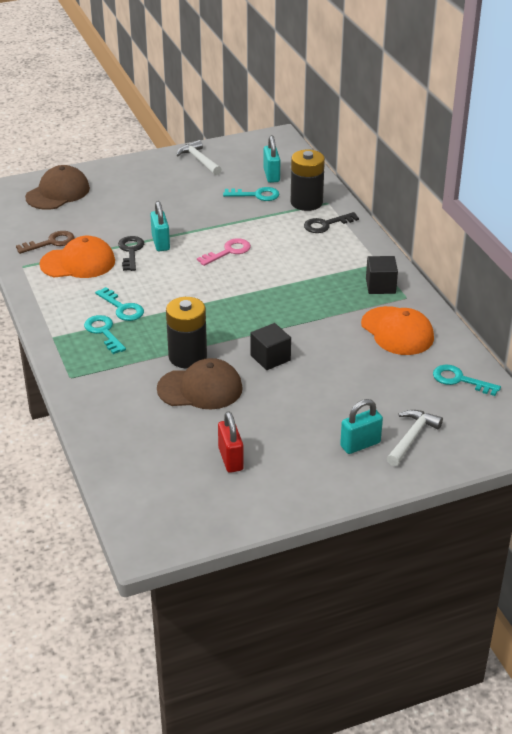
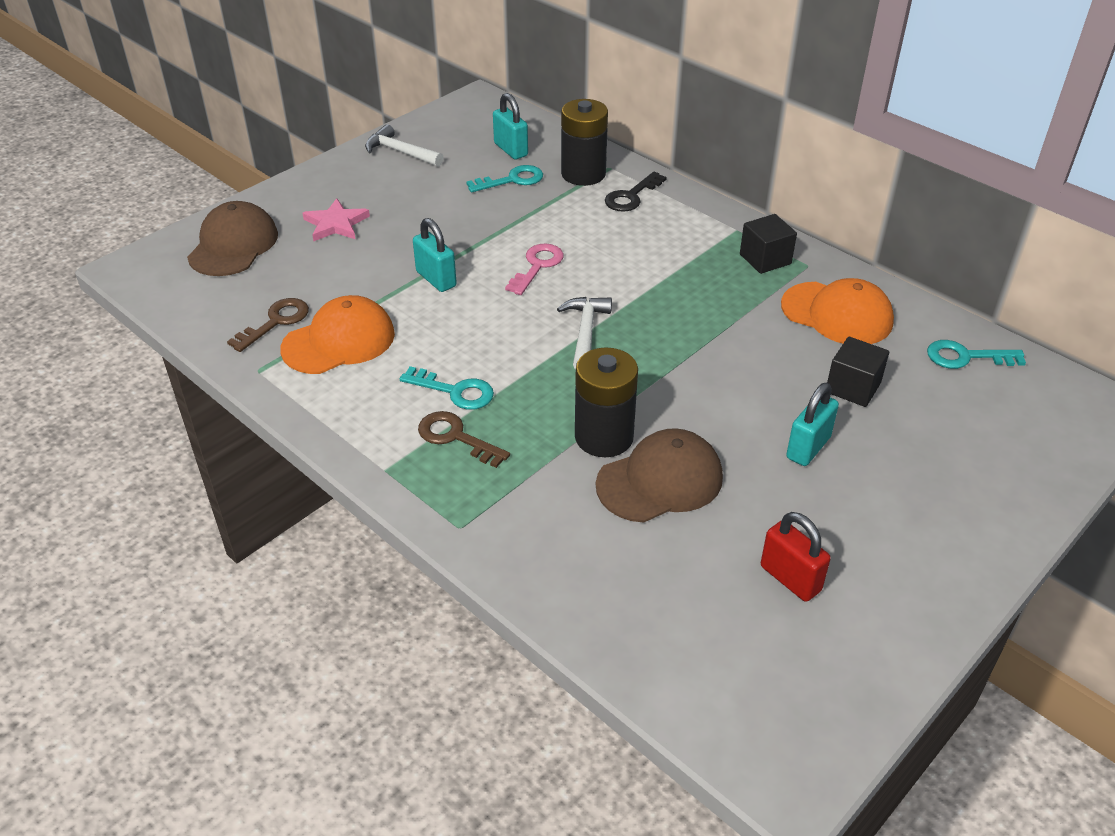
camera: 25 degrees left, 5 degrees up
turquoise key [84,315,126,354] -> brown key [418,411,510,468]
black key [118,236,144,271] -> none
black cube [250,323,291,370] -> black cube moved to [827,337,889,407]
turquoise padlock [340,399,383,454] -> turquoise padlock moved to [786,383,839,466]
white hammer [387,410,443,466] -> white hammer moved to [557,297,612,369]
none -> pink star [303,198,370,241]

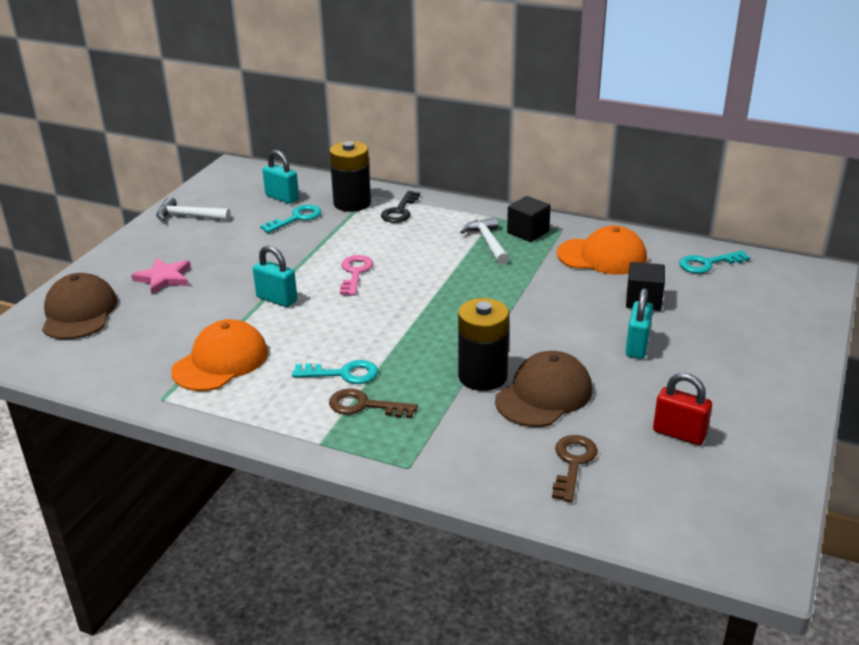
camera: 20 degrees left, 10 degrees down
brown key [227,298,309,352] -> brown key moved to [552,435,598,502]
white hammer [557,297,612,369] -> white hammer moved to [460,217,509,265]

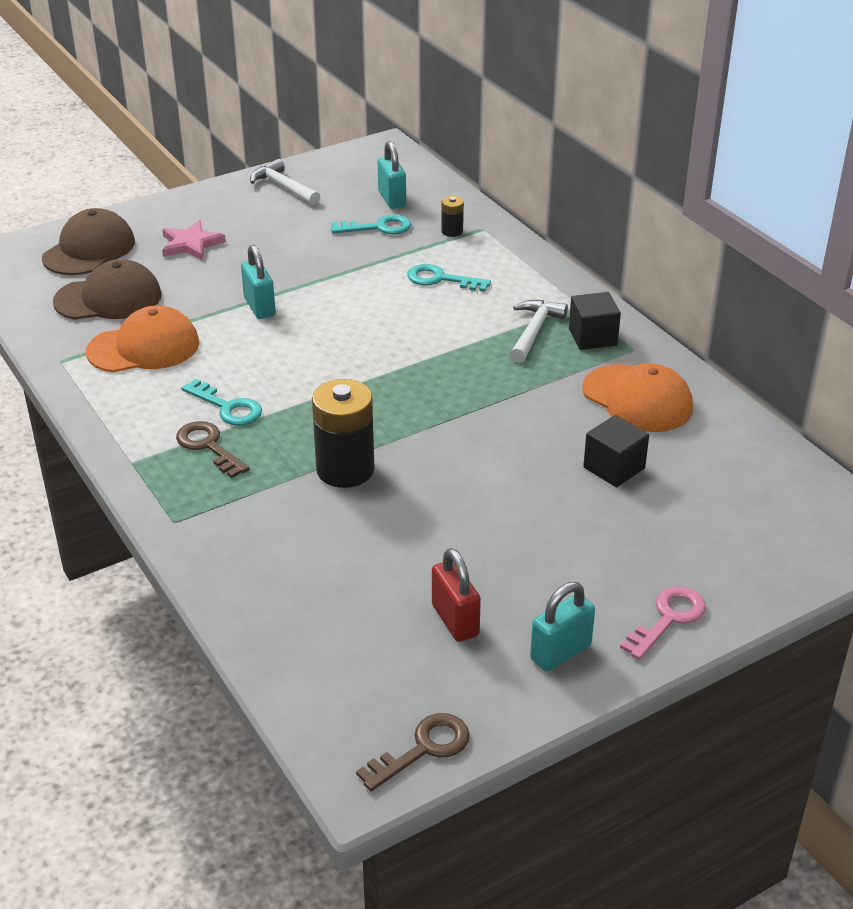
camera: 35 degrees right, 5 degrees up
black battery [329,141,371,212] -> black battery [441,196,464,237], size x0.47
pink key [340,255,374,296] -> pink key moved to [620,586,706,660]
black key [381,191,420,223] -> none
brown cap [495,351,593,427] -> brown cap moved to [53,259,162,320]
brown key [552,435,598,502] -> brown key moved to [356,713,470,791]
turquoise padlock [626,288,653,359] -> turquoise padlock moved to [530,582,595,671]
turquoise key [679,251,750,273] -> turquoise key moved to [407,264,491,292]

